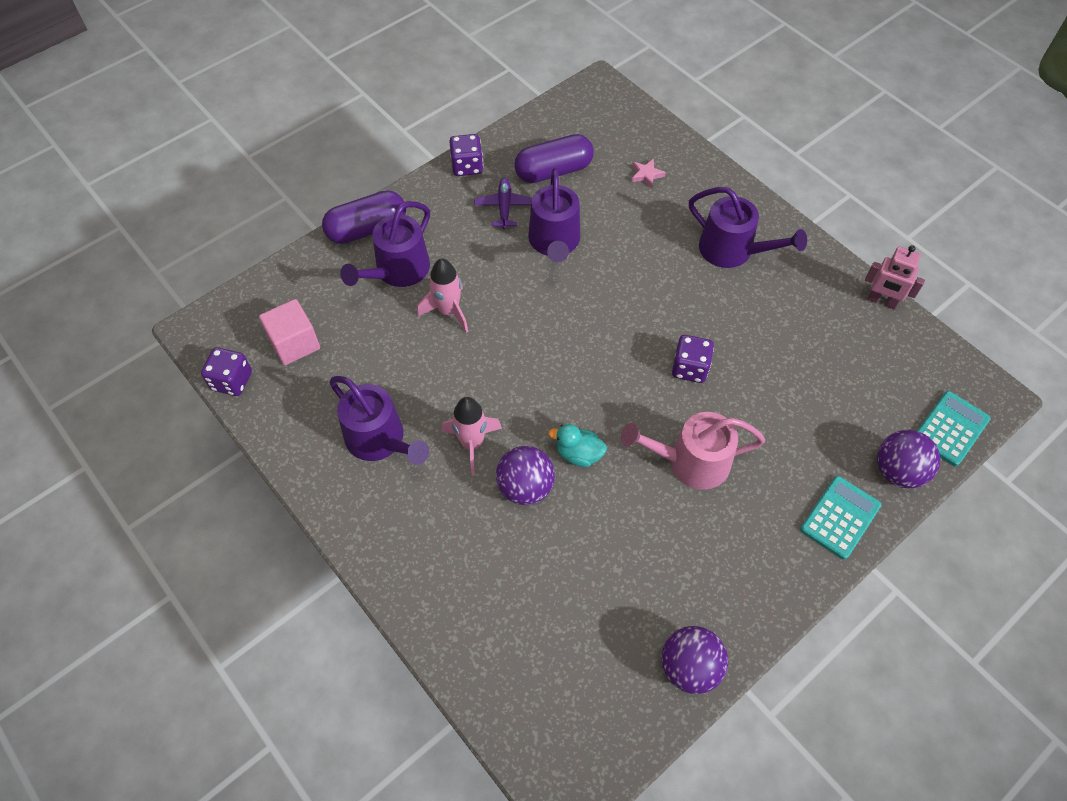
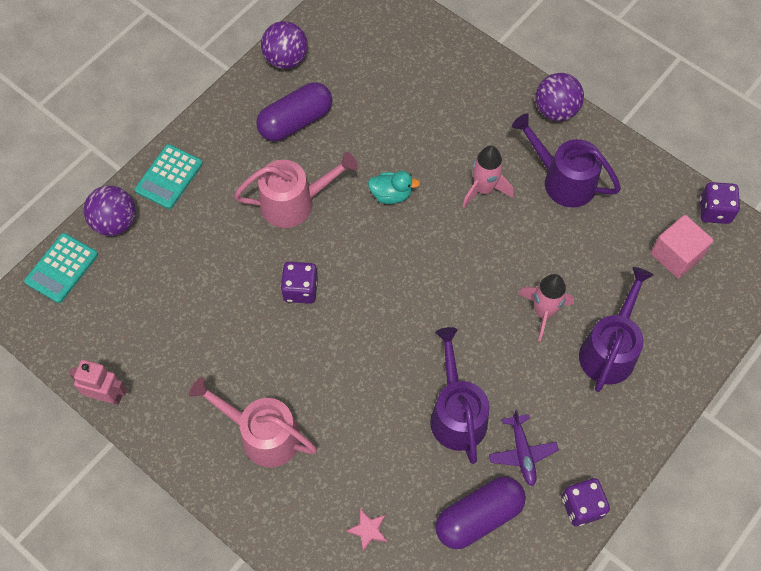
camera: 170 degrees right, 5 degrees up
purple capsule [322,190,406,244] -> purple capsule moved to [256,82,332,141]
purple ball [496,446,555,505] -> purple ball moved to [535,73,584,121]
purple watering can [689,187,807,268] -> pink watering can [189,377,317,468]

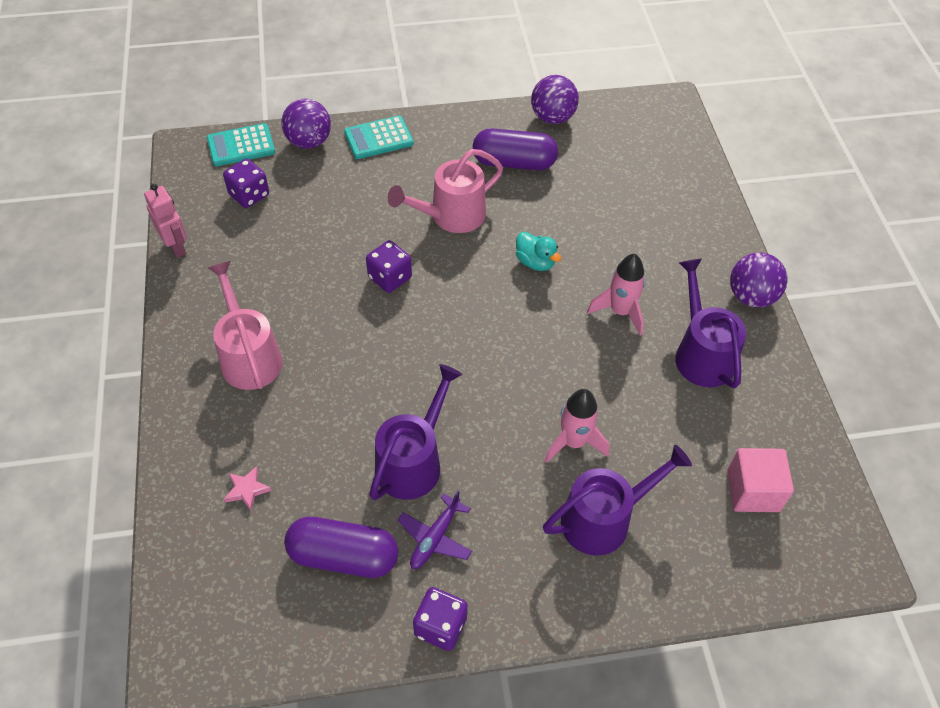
camera: 40 degrees right, 10 degrees down
pink watering can [234,152,358,228] -> pink watering can turned 120 degrees clockwise [388,149,503,233]
purple dice [700,182,740,224] -> purple dice moved to [223,159,269,208]

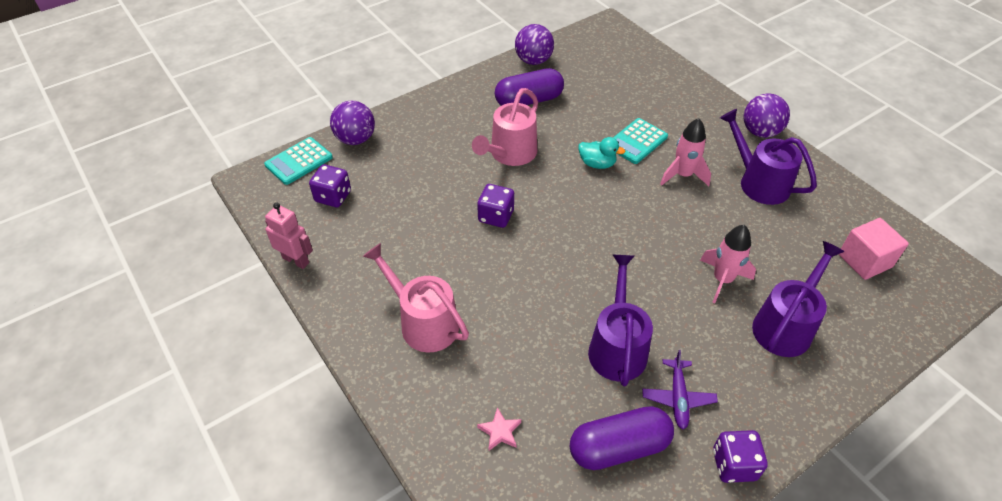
camera: 25 degrees left, 5 degrees down
turquoise calculator [344,115,414,159] -> turquoise calculator moved to [613,118,668,164]

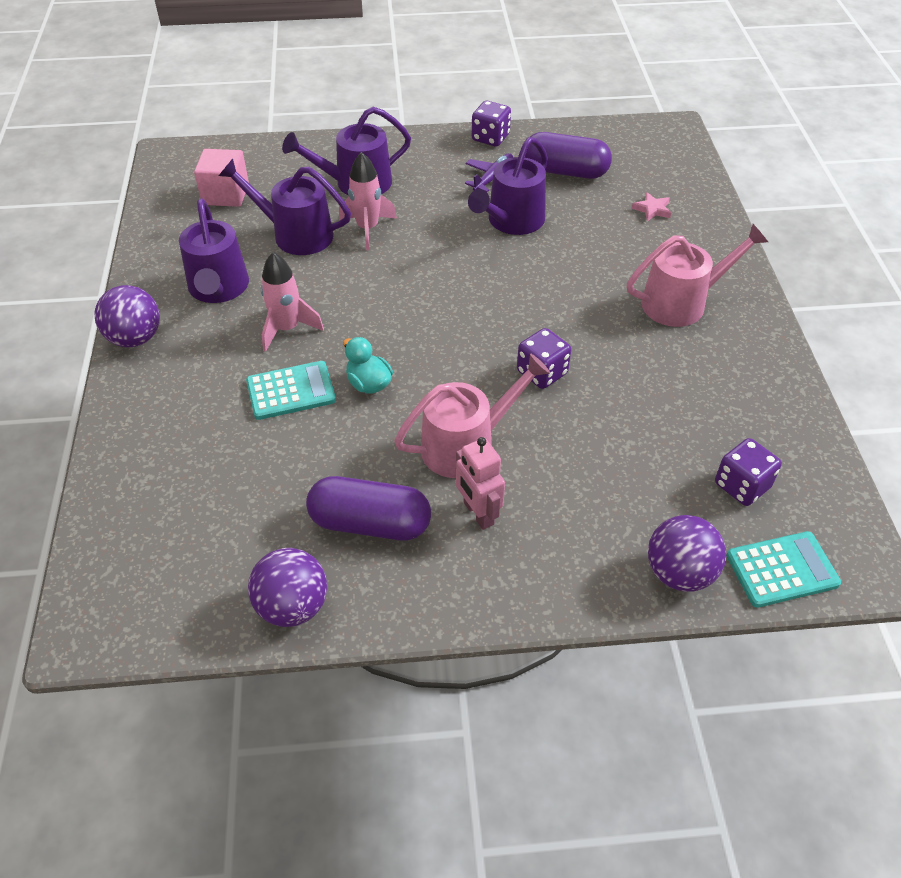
camera: 150 degrees left, 0 degrees up
pink robot [265,203,313,269] -> pink robot moved to [456,437,505,530]
pink watering can [363,243,469,353] -> pink watering can turned 90 degrees counterclockwise [627,224,768,327]
none -> purple watering can [219,159,351,255]

